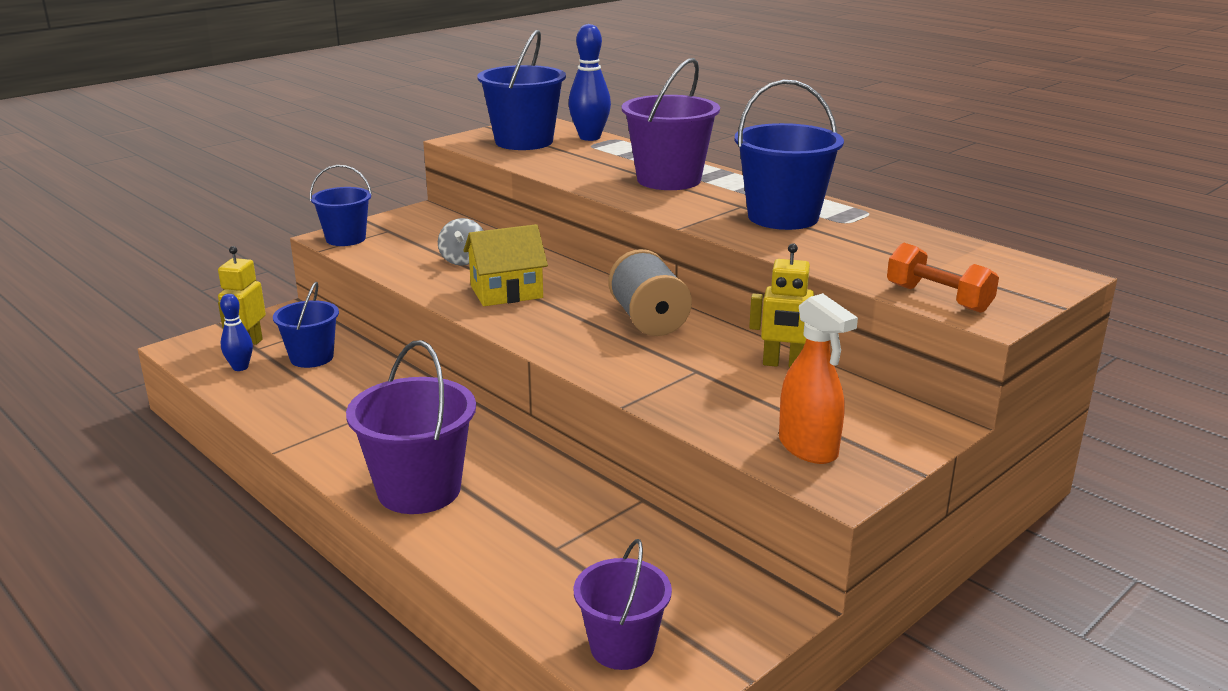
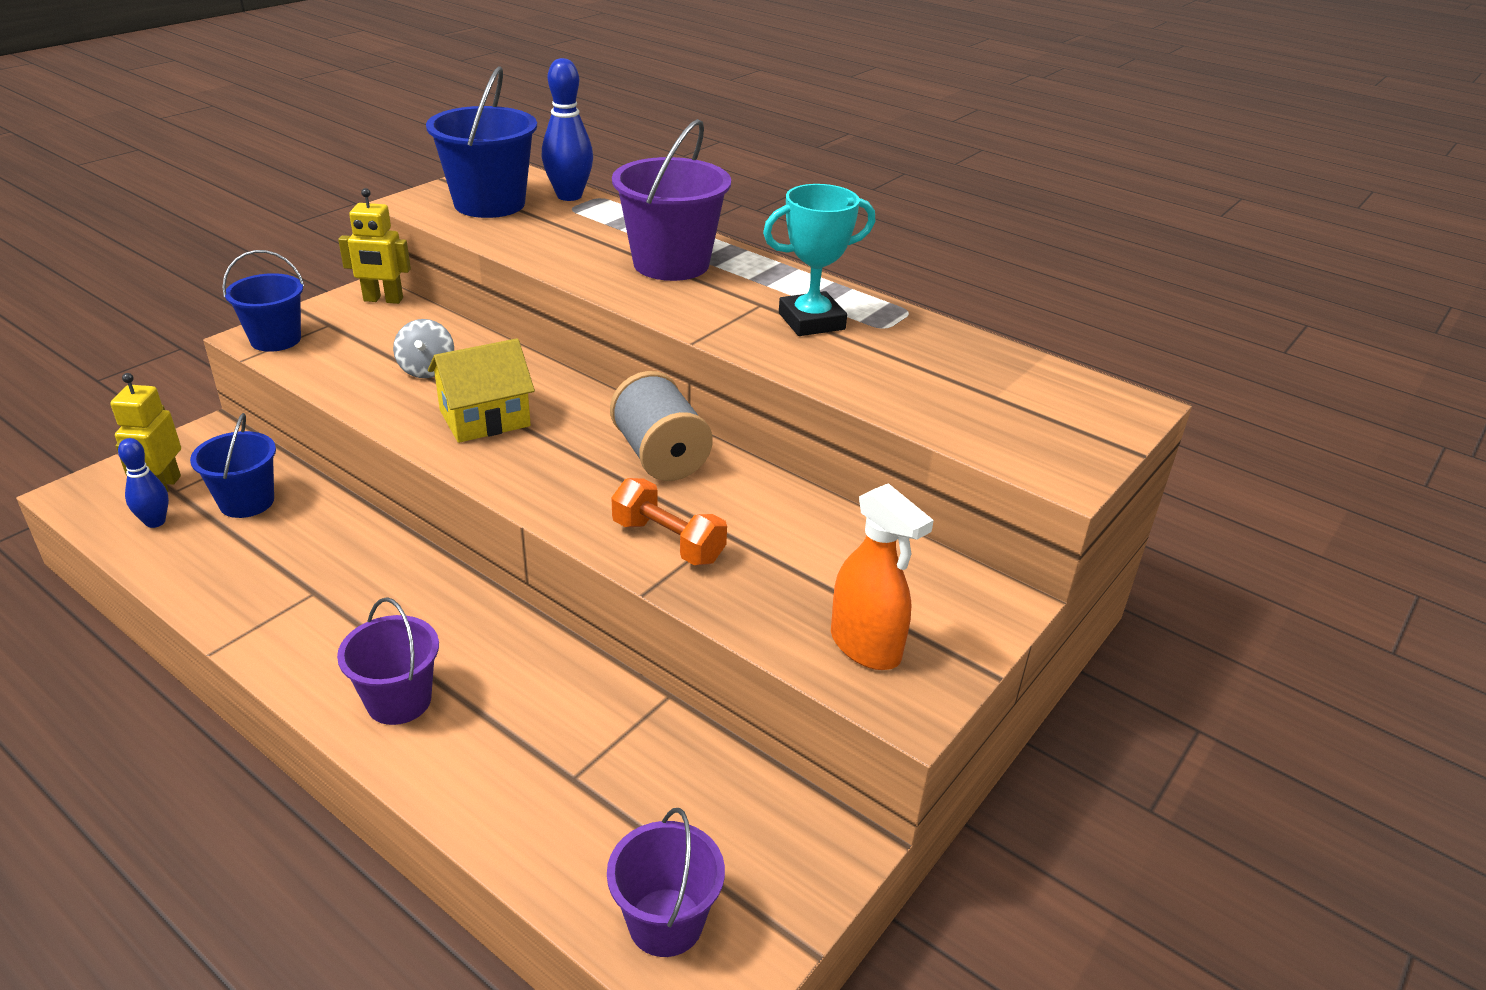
camera: 10 degrees left, 10 degrees up
purple bucket [346,340,476,514] -> purple bucket [337,597,439,725], size x0.63
blue bucket [735,80,844,230] -> turquoise trophy [763,184,875,336]
yellow robot [749,243,814,368] -> yellow robot moved to [338,188,411,304]
orange dumbbell [887,243,999,313] -> orange dumbbell moved to [611,478,727,565]

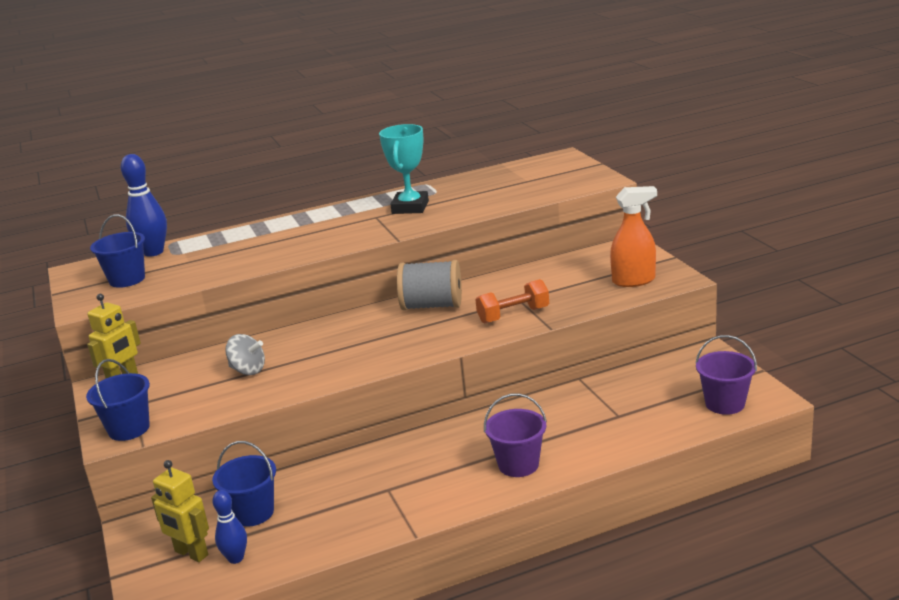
camera: 55 degrees left, 10 degrees down
blue bucket [426,66,537,218] -> blue bucket [90,214,145,288], size x0.63
yellow house [428,338,535,443] -> none
purple bucket [612,119,731,281] -> none

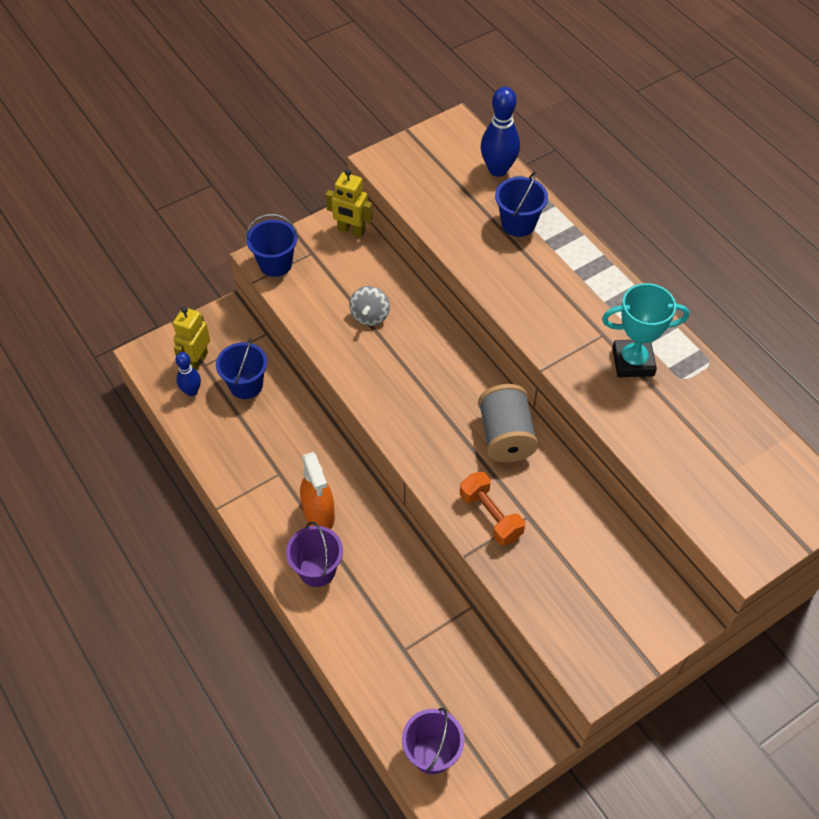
camera: 75 degrees right, 30 degrees up
blue bucket [90,214,145,288] -> blue bucket moved to [495,171,548,237]
orange spray bottle [610,186,657,287] -> orange spray bottle moved to [300,452,335,529]

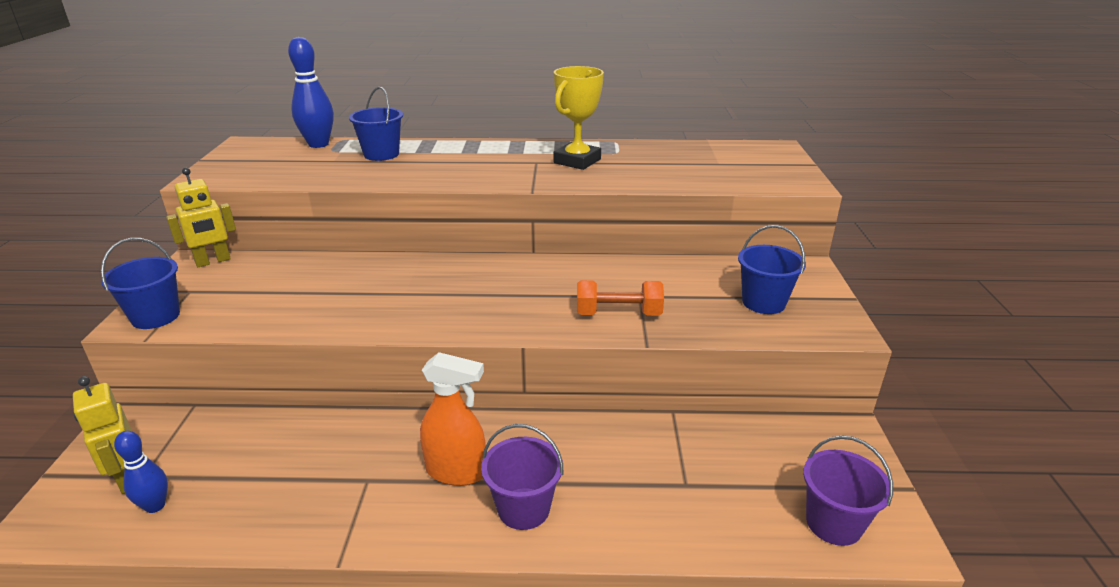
camera: 55 degrees left, 25 degrees down
blue bucket [216,338,267,399] -> blue bucket moved to [738,225,806,314]
grey spinning top [349,286,390,326] -> none
grey spool [478,384,538,462] -> none
turquoise trophy [602,283,690,378] -> yellow trophy [554,66,604,170]

